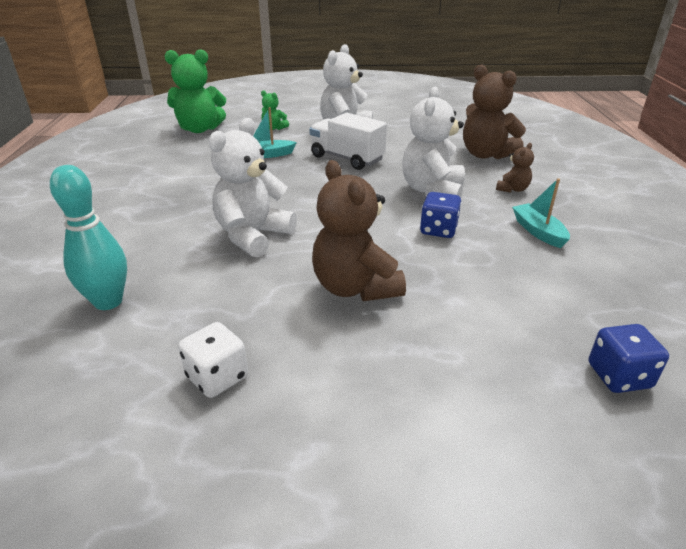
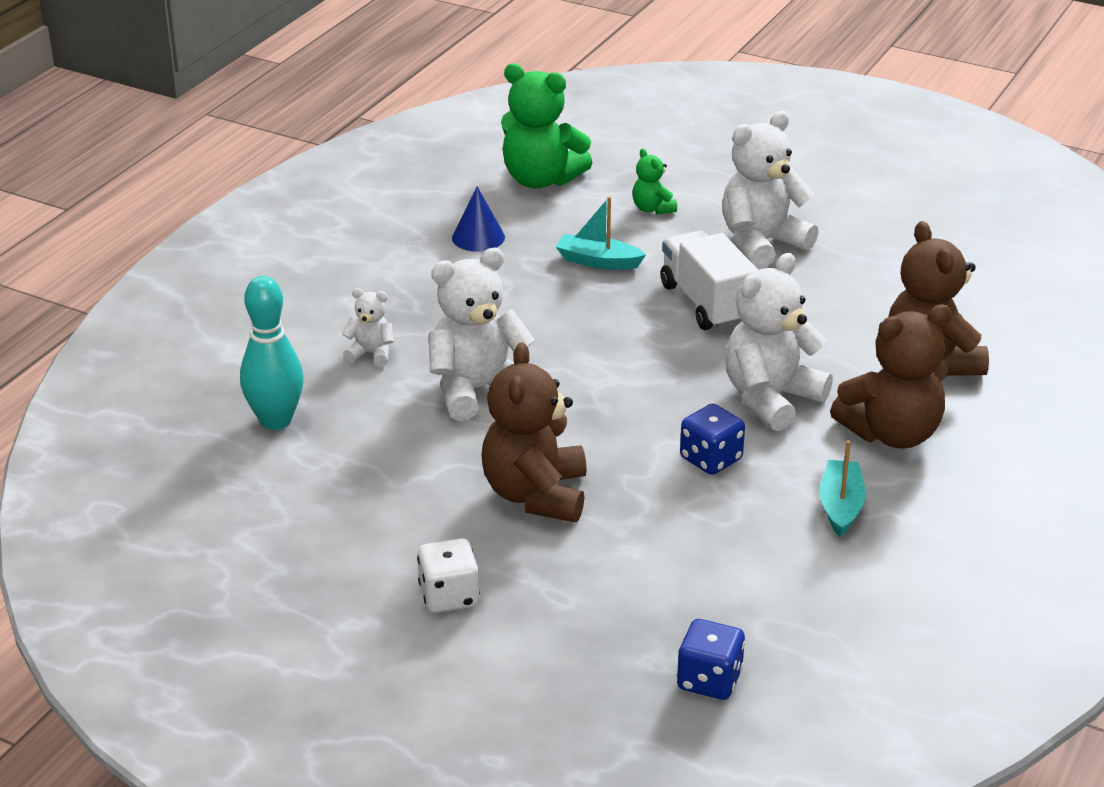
camera: 30 degrees right, 0 degrees up
white dice [178,322,248,398] -> white dice moved to [417,538,480,613]
brown teddy bear [496,143,534,193] -> brown teddy bear [830,304,952,448], size x2.05
none -> white teddy bear [342,288,394,367]
none -> blue cone [452,186,505,252]

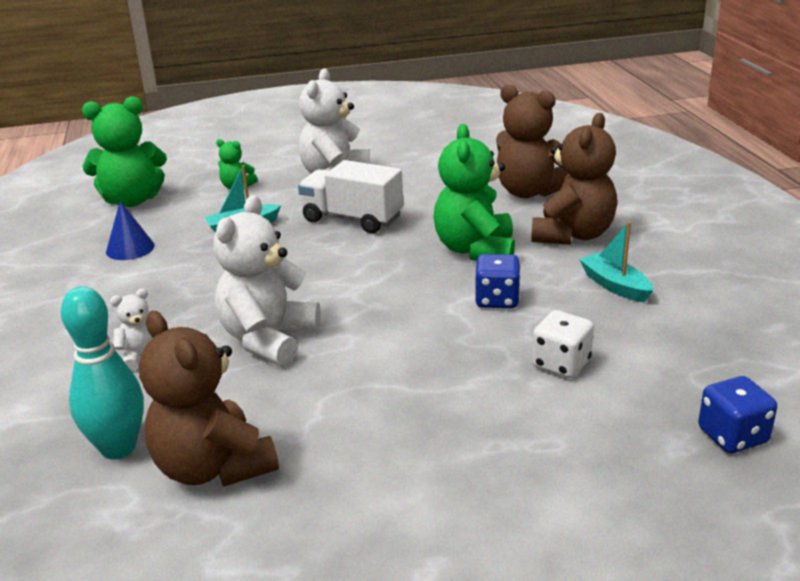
camera: 40 degrees left, 5 degrees down
white dice [417,538,480,613] -> white dice moved to [532,310,594,378]
brown teddy bear [481,342,587,522] -> brown teddy bear moved to [139,311,279,486]
white teddy bear [725,253,833,431] -> green teddy bear [434,124,515,261]

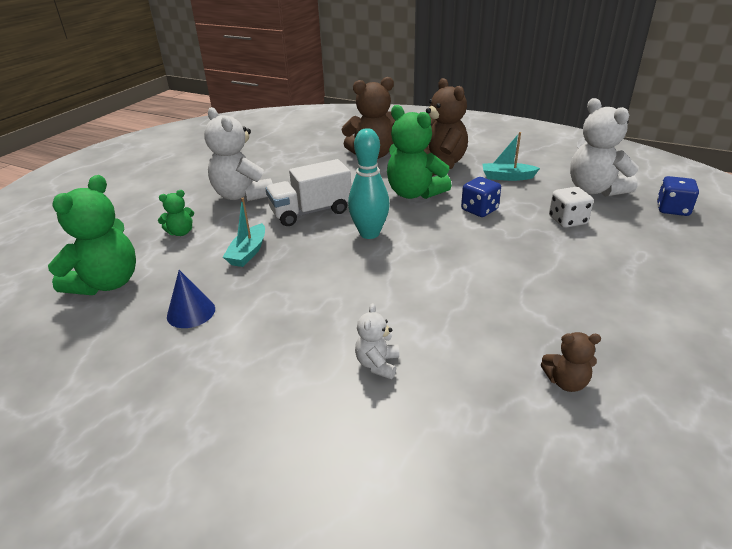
camera: 50 degrees left, 5 degrees up
turquoise bowling pin [61,286,144,459] -> turquoise bowling pin moved to [348,128,390,239]
brown teddy bear [139,311,279,486] -> brown teddy bear [541,332,601,392], size x0.49
white teddy bear [213,195,321,366] -> white teddy bear moved to [570,98,639,197]

